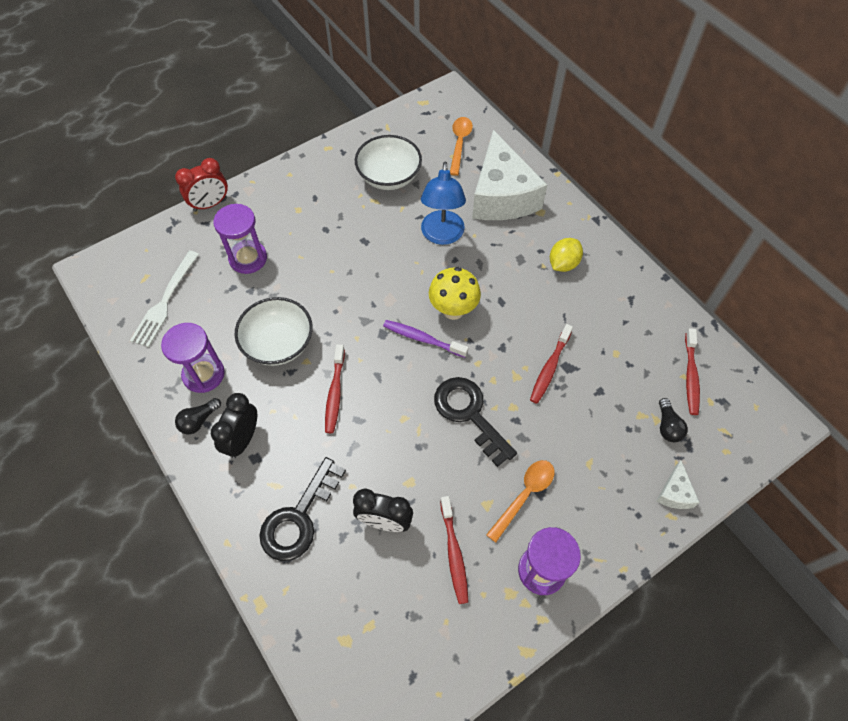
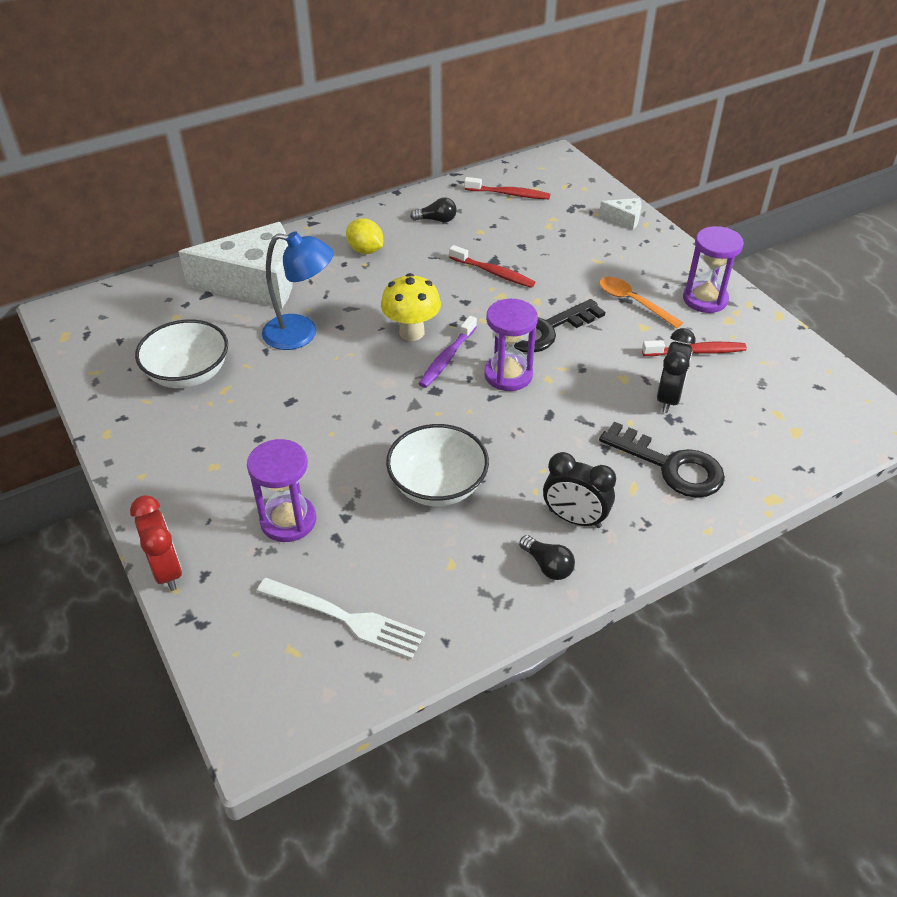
camera: 85 degrees left, 15 degrees down
purple hourglass [161,323,225,393] -> purple hourglass moved to [484,299,538,391]
red toothbrush [325,344,345,433] -> none
orange spoon [450,117,473,176] -> none
black light bulb [659,398,688,442] -> black light bulb moved to [410,197,457,222]

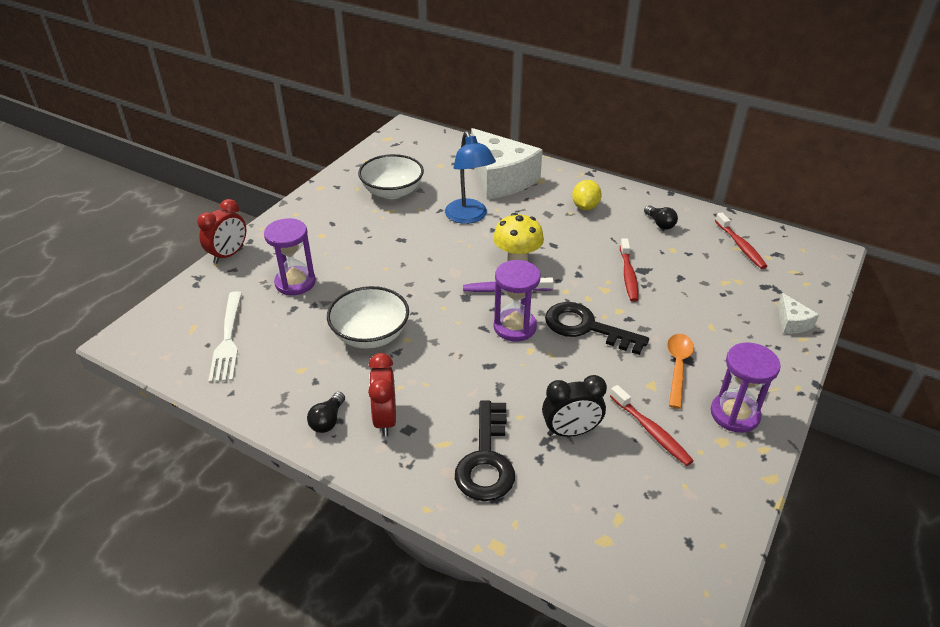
camera: 60 degrees right, 5 degrees down
black clock [543,452,616,528] -> red clock [368,353,396,437]

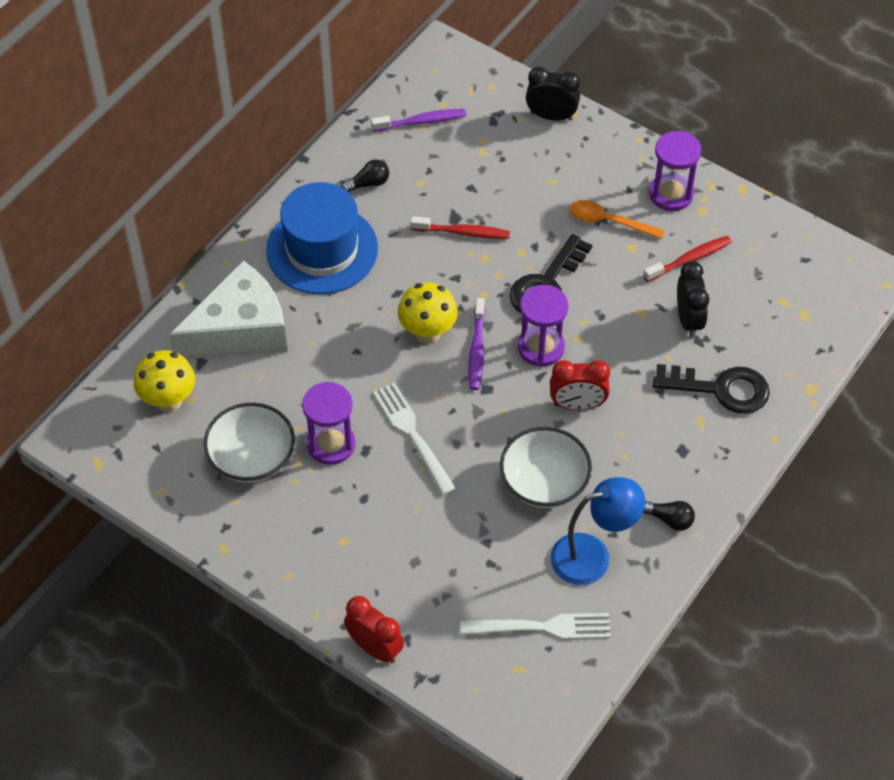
camera: 85 degrees left, 15 degrees up
purple hourglass [264,218,316,295] -> purple hourglass moved to [302,382,355,465]
red clock [368,353,396,437] -> red clock moved to [550,360,610,411]
blue lamp [445,131,496,224] -> blue lamp moved to [550,477,645,585]
yellow lemon [572,180,602,210] -> blue hat [266,182,378,294]
red toothbrush [715,212,767,269] -> purple toothbrush [371,109,466,132]
white cheese [778,293,819,334] -> black clock [526,67,580,121]
none -> yellow mushroom [134,350,195,412]
none -> white fork [373,382,456,496]

